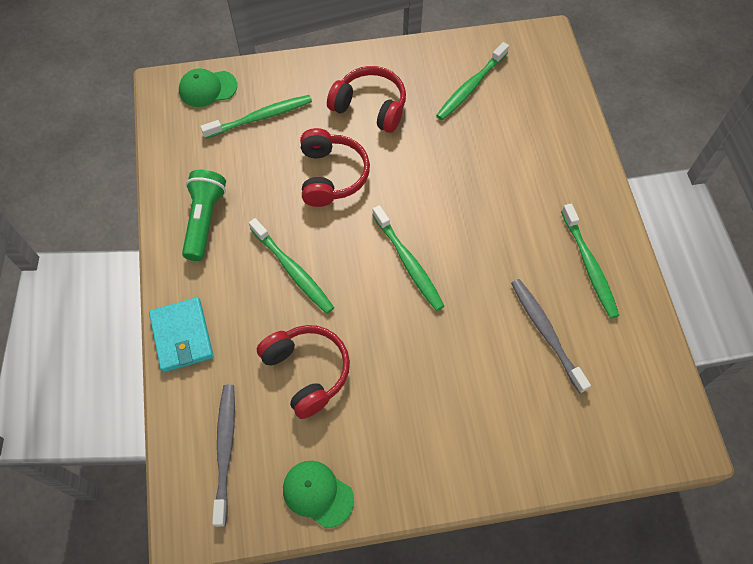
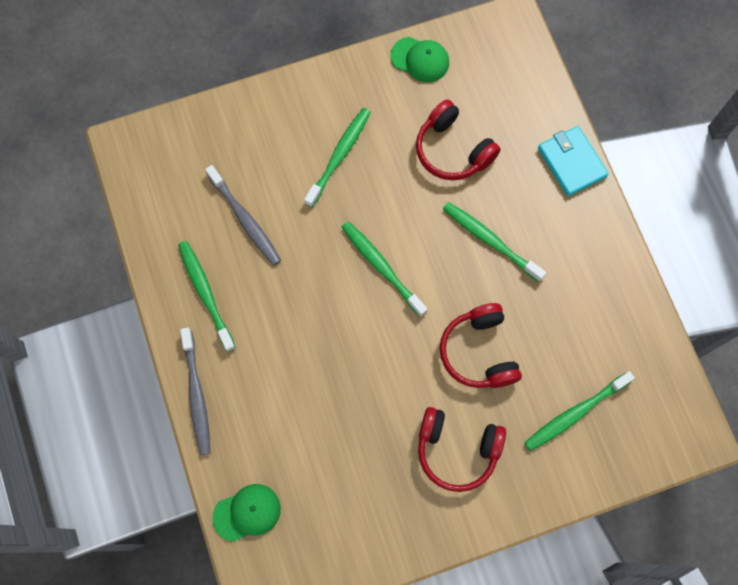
camera: 170 degrees right, 10 degrees up
green cap [179,68,237,107] -> green cap moved to [212,484,281,542]
green flashlight [182,170,226,261] -> none
grey toothbrush [212,384,235,527] -> grey toothbrush moved to [180,328,210,455]
green toothbrush [436,42,509,120] -> green toothbrush moved to [304,108,371,208]

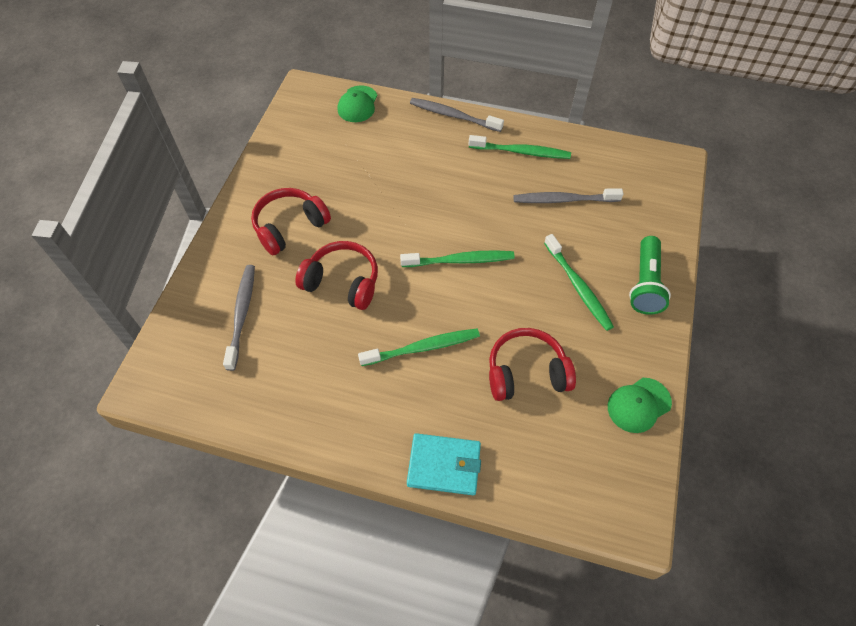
camera: 125 degrees right, 15 degrees down
green toothbrush [524,371,635,451] -> grey toothbrush [223,265,255,371]
none -> green flashlight [629,236,671,315]

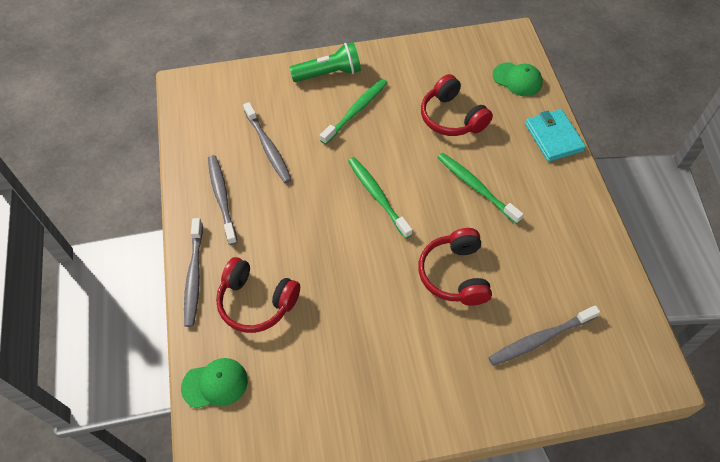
camera: 115 degrees left, 0 degrees up
red headphones [251,188,331,255] -> red headphones moved to [216,257,300,333]
green toothbrush [468,135,571,159] -> grey toothbrush [208,155,237,245]
green cap [608,378,672,433] -> green cap moved to [493,62,543,96]

